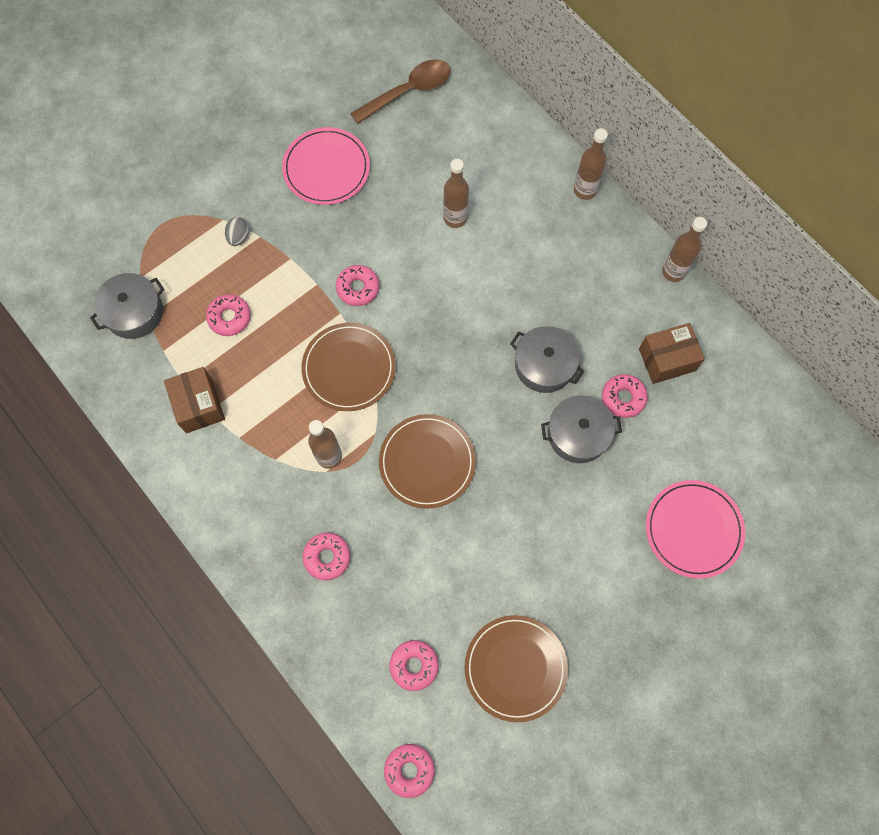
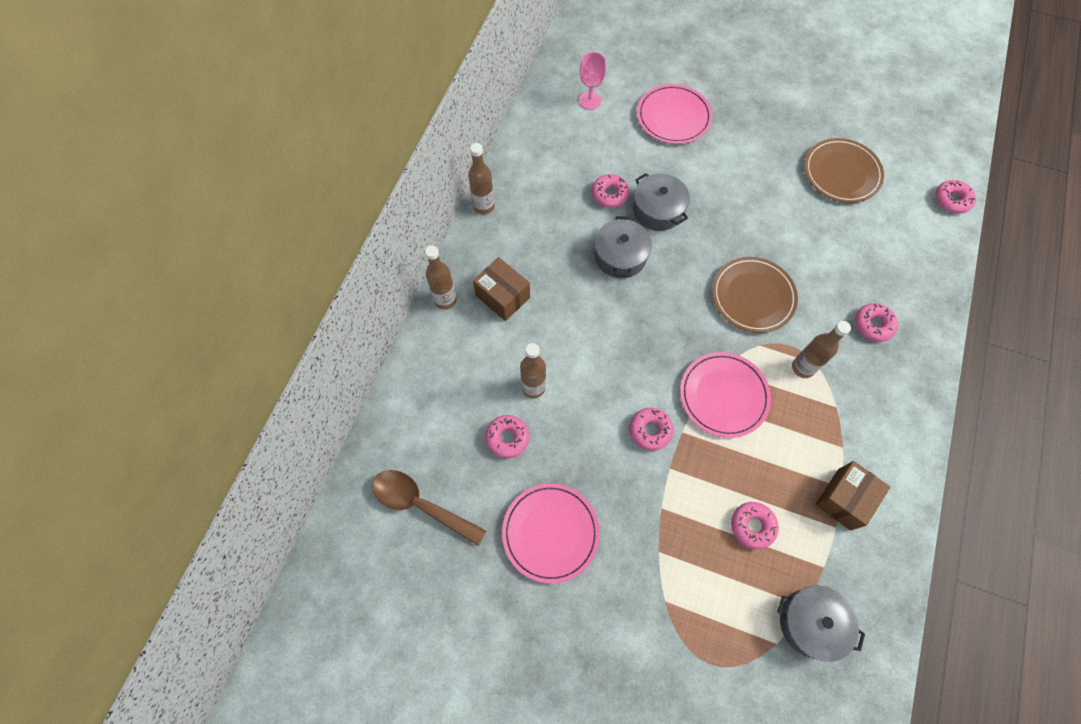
camera: 120 degrees left, 5 degrees down
grey egg [225,217,249,246] -> none
brown plate [301,323,396,411] -> pink plate [680,352,771,438]
pink donut [390,640,439,691] -> pink donut moved to [485,415,529,458]
brown box [639,323,705,384] -> brown box moved to [473,257,530,321]
none -> pink goblet [579,52,606,110]

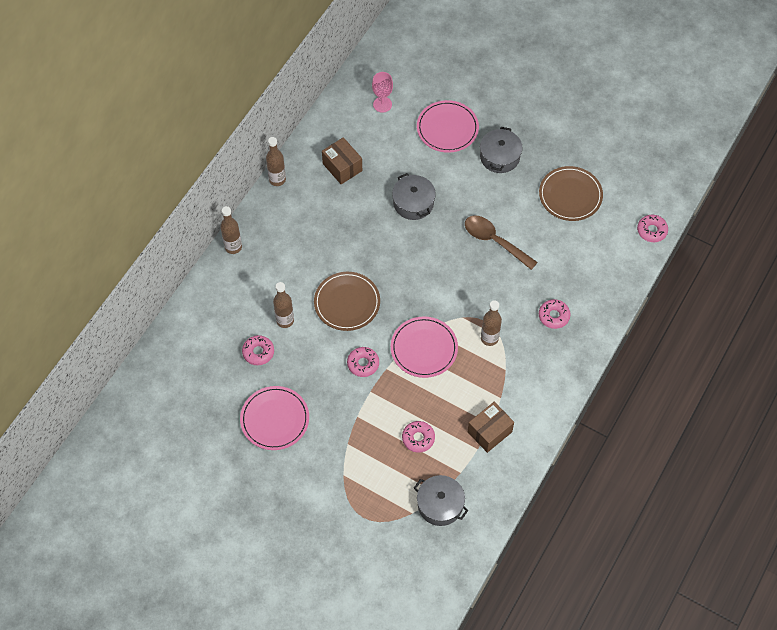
camera: 10 degrees right, 5 degrees down
brown spoon [372,470,486,546] -> brown spoon moved to [465,216,538,270]
brown box [473,257,530,321] -> brown box moved to [322,137,362,184]
pink donut [592,174,630,208] -> none
grey pot [594,216,652,278] -> grey pot moved to [480,127,523,173]
brown plate [712,257,798,333] -> brown plate moved to [314,272,380,331]

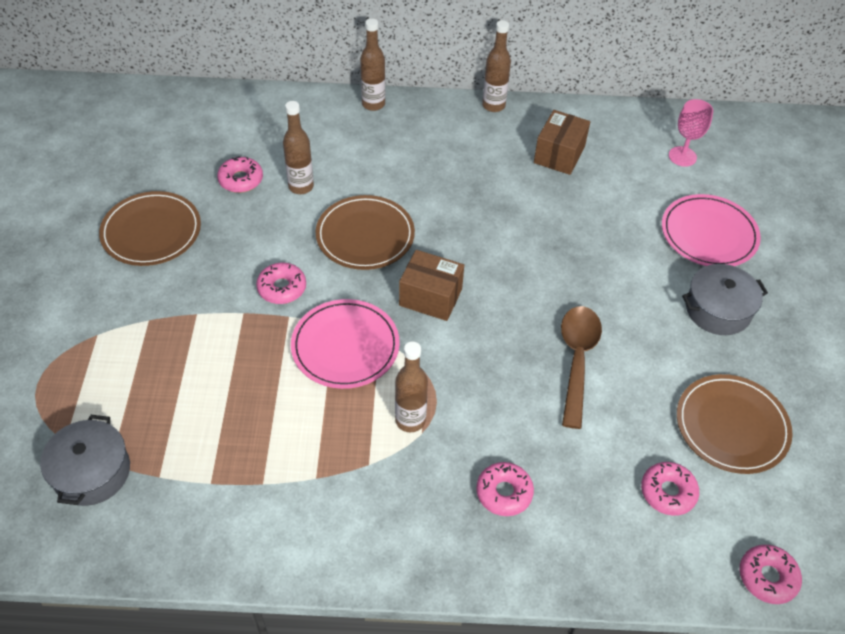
camera: 60 degrees right, 10 degrees down
pink plate [240,386,309,450] -> brown plate [99,191,201,266]
grey pot [392,173,436,220] -> none
pink donut [402,421,435,453] -> pink donut moved to [641,462,699,516]
brown box [468,402,514,453] -> brown box moved to [399,250,464,321]

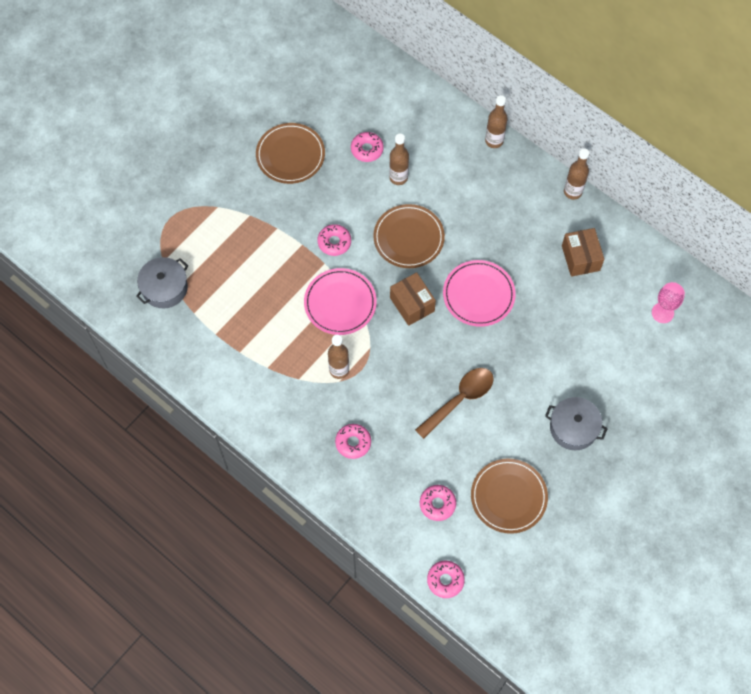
camera: 40 degrees right, 15 degrees up
brown box [534,110,590,175] -> brown box turned 75 degrees counterclockwise [562,228,604,277]
pink plate [662,194,761,266] -> pink plate moved to [443,260,516,327]

